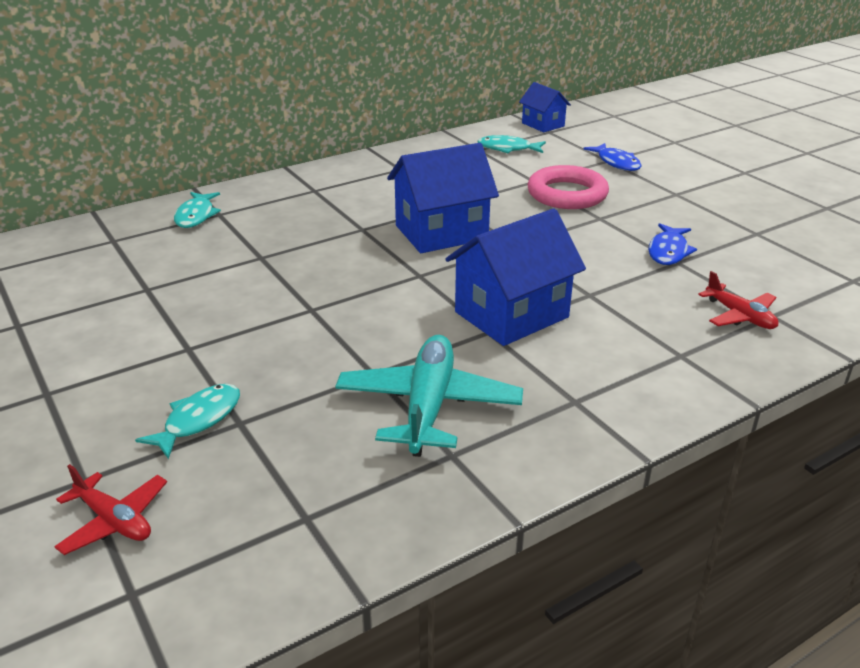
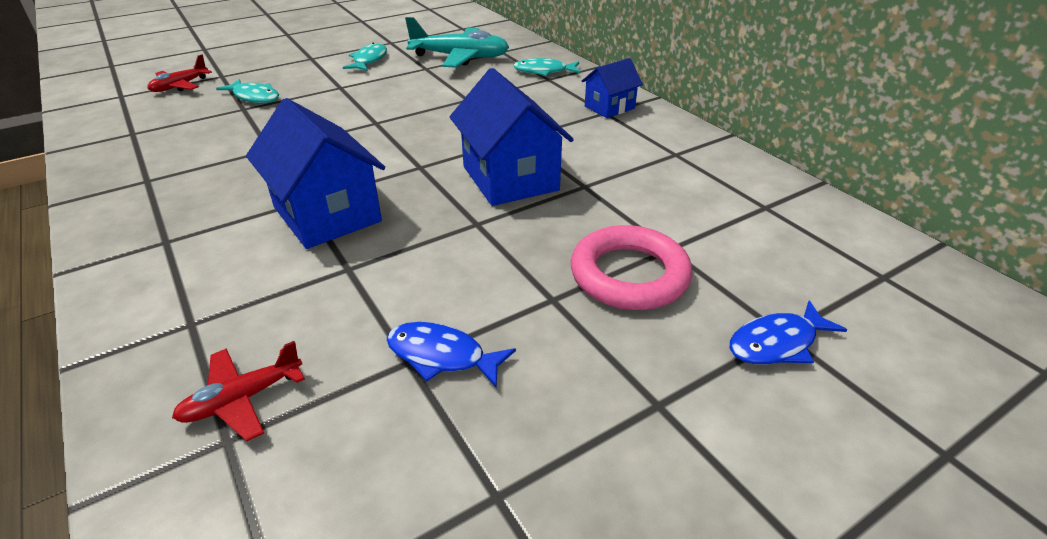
camera: 90 degrees right, 5 degrees up
turquoise plane [335,335,523,457] -> turquoise plane moved to [405,17,509,68]
turquoise fish [478,135,546,153] -> turquoise fish moved to [343,43,387,71]
blue house [519,82,571,132] -> blue house moved to [582,58,643,118]

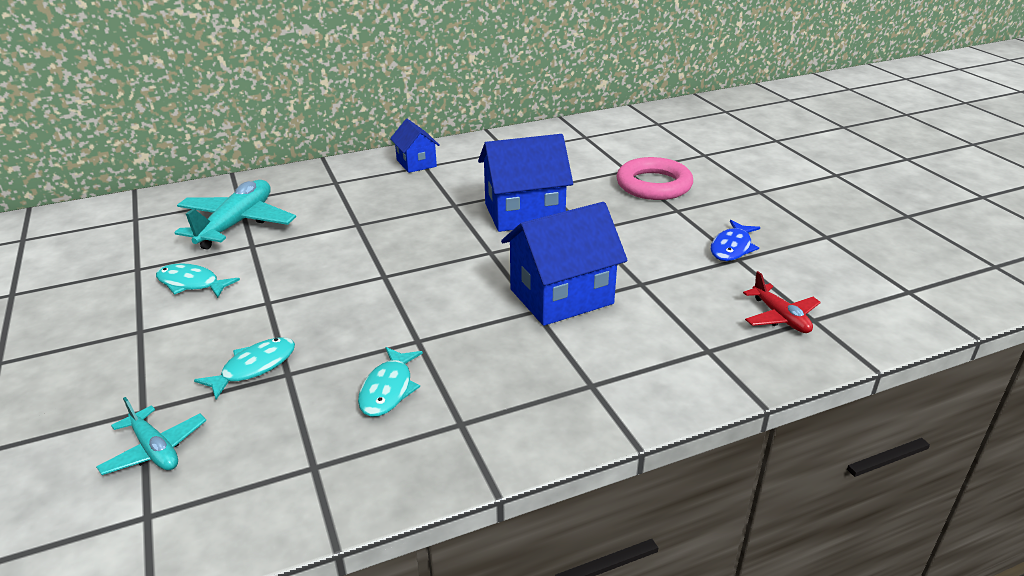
camera: 80 degrees left, 5 degrees down
red plane [147,54,212,92] -> turquoise plane [96,397,206,475]
turquoise fish [513,58,581,76] -> turquoise fish moved to [358,347,423,417]
blue fish [730,300,847,365] -> none

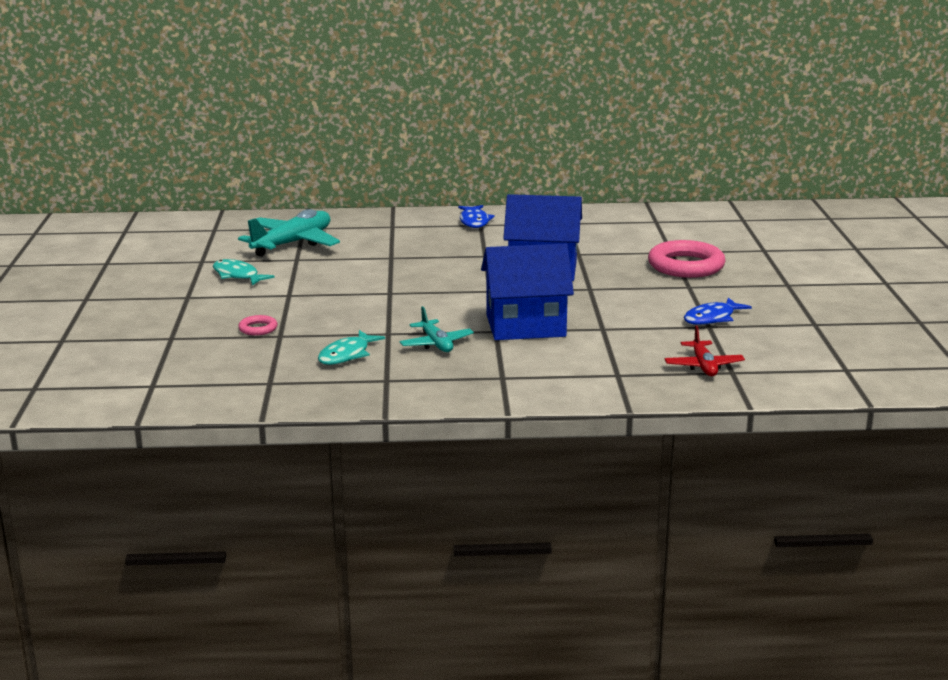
camera: 20 degrees right, 10 degrees down
turquoise plane [96,397,206,475] -> turquoise plane moved to [400,306,474,352]
turquoise fish [194,337,295,399] -> pink ring [238,315,277,336]
blue house [390,119,440,173] -> blue fish [458,205,495,228]

